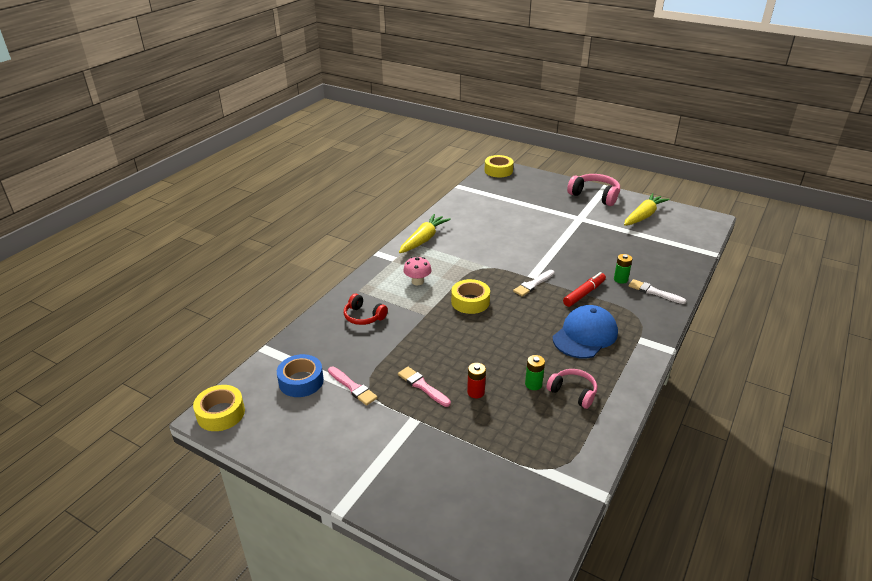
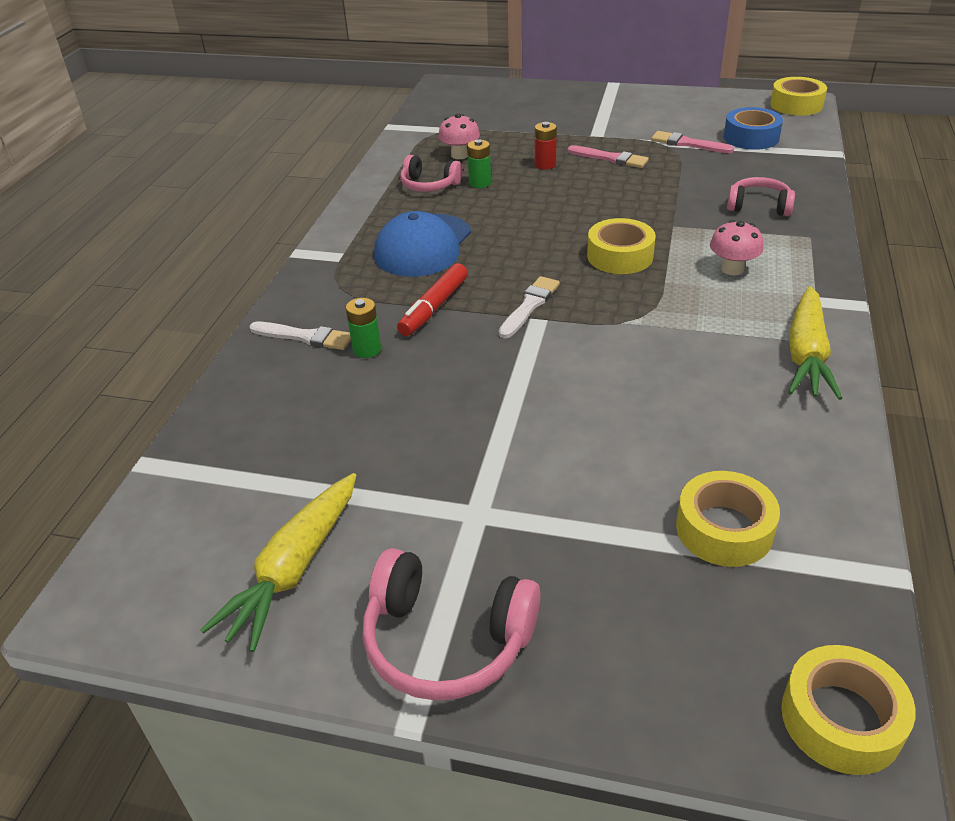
camera: 165 degrees right, 5 degrees up
red headphones [344,293,388,325] -> pink headphones [727,177,795,216]
none -> pink mushroom [438,113,480,159]
none -> yellow tape [676,471,780,567]

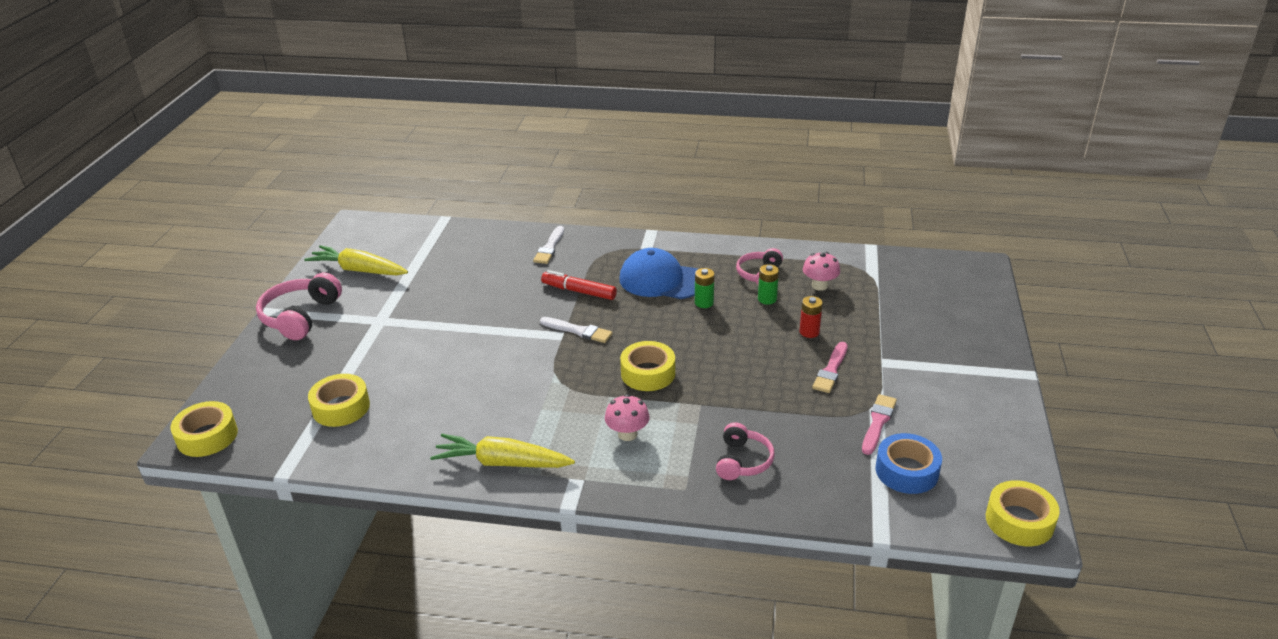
camera: 85 degrees right, 5 degrees down
green battery [346,298,381,358] -> green battery moved to [695,268,715,308]

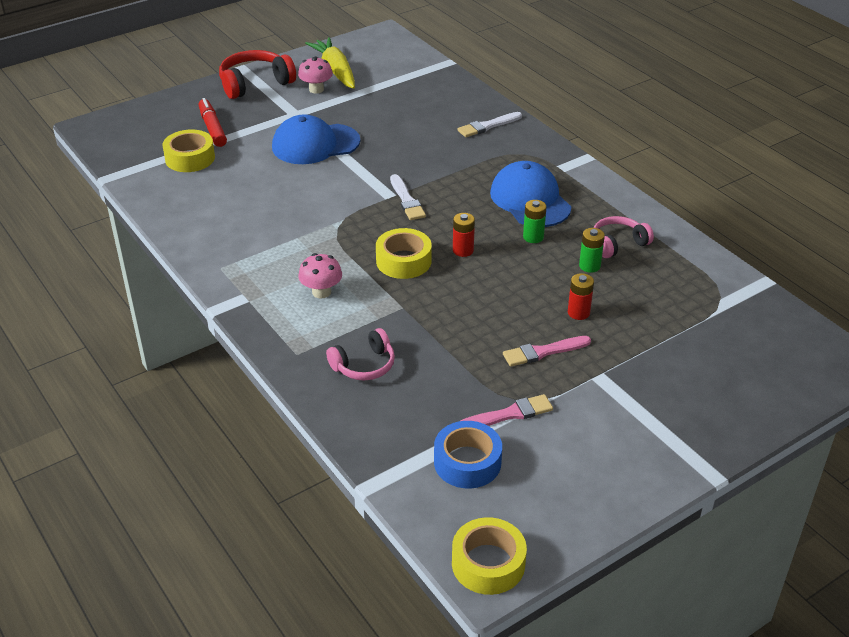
camera: 45 degrees right, 5 degrees up
yellow tape [170,401,238,457] -> none
pink headphones [256,273,342,340] -> red headphones [219,50,296,99]
yellow carrot [430,434,575,468] -> none
red marker [541,270,617,300] -> red marker moved to [199,98,227,147]
pink mushroom [803,252,840,291] -> pink mushroom moved to [298,56,333,94]
none -> blue cap [272,115,360,164]
none -> red battery [453,213,475,257]

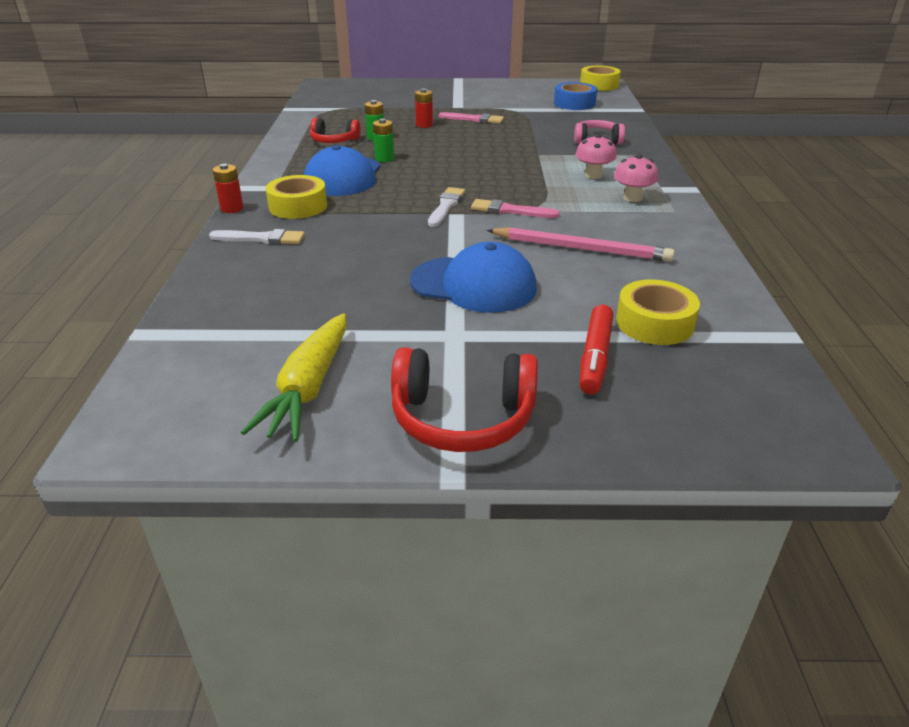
camera: 145 degrees left, 5 degrees down
pink mushroom [298,56,333,94] -> pink mushroom moved to [614,154,658,202]
yellow tape [376,228,432,279] -> yellow tape moved to [266,175,327,219]
red battery [453,213,475,257] -> red battery moved to [213,164,244,213]
pink brush [461,394,553,426] -> pink brush moved to [471,199,560,218]
pink headphones [593,216,654,258] -> red headphones [310,118,361,143]
none -> pink pencil [487,227,675,262]

